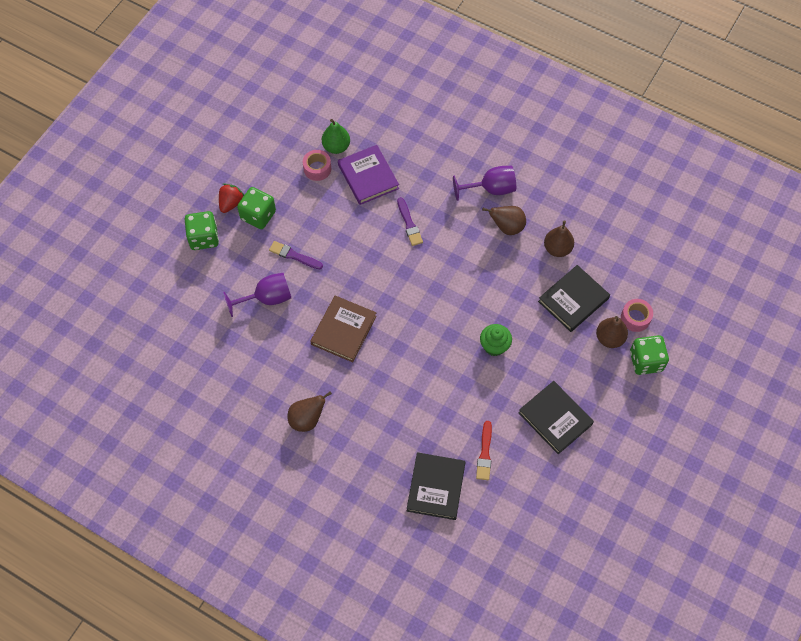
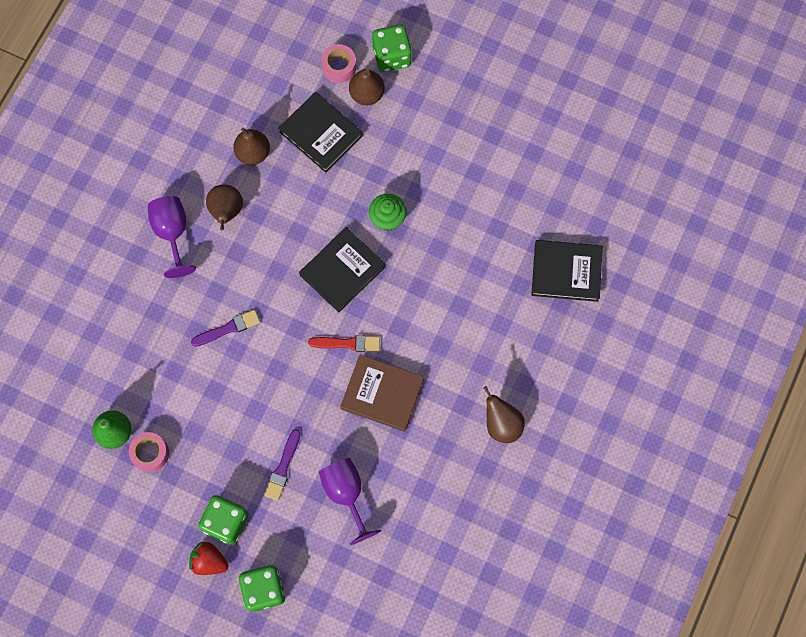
camera: 95 degrees left, 10 degrees up
purple book [338,145,399,205] -> none
red brush [476,421,492,480] -> red brush moved to [308,335,380,352]
black book [518,381,594,454] -> black book moved to [299,227,386,313]

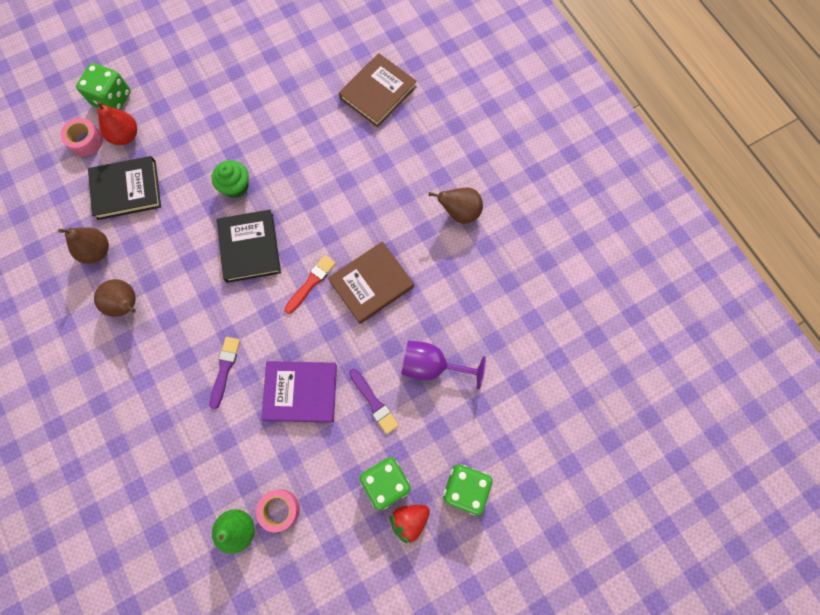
camera: 55 degrees left, 0 degrees up
purple goblet [148,196,196,278] -> none
brown pear [349,69,385,105] -> red pear [98,101,137,145]
black book [531,240,603,302] -> brown book [339,53,417,127]
none -> purple book [261,361,337,422]

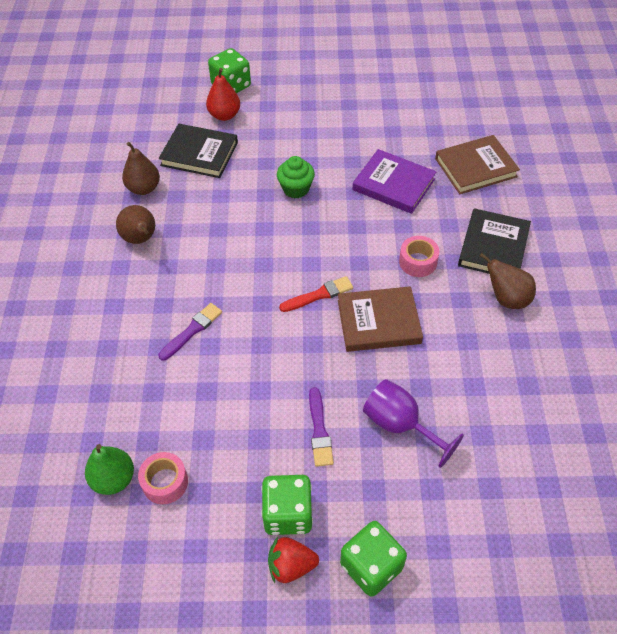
camera: 30 degrees right, 20 degrees down
pink tape [60,118,103,156] -> pink tape moved to [399,236,439,277]
black book [217,210,281,283] -> black book moved to [458,208,531,274]
purple book [261,361,337,422] -> purple book moved to [353,149,437,214]

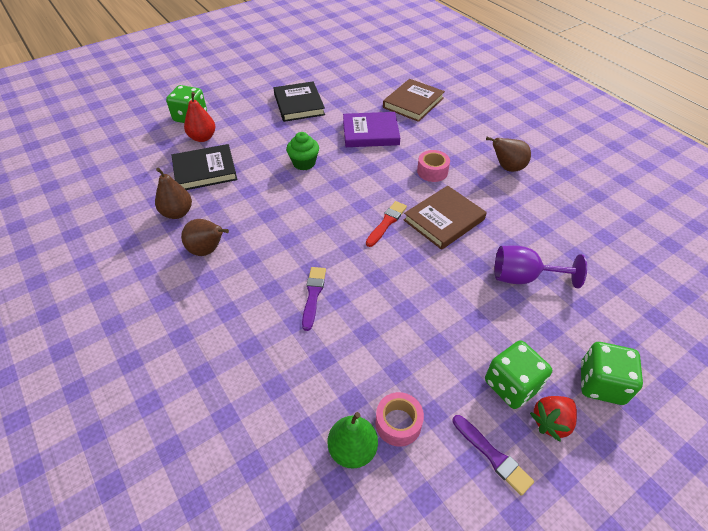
camera: 35 degrees left, 5 degrees down
purple brush [309,387,334,467] -> purple brush moved to [453,415,534,496]
black book [458,208,531,274] -> black book moved to [274,81,325,122]

